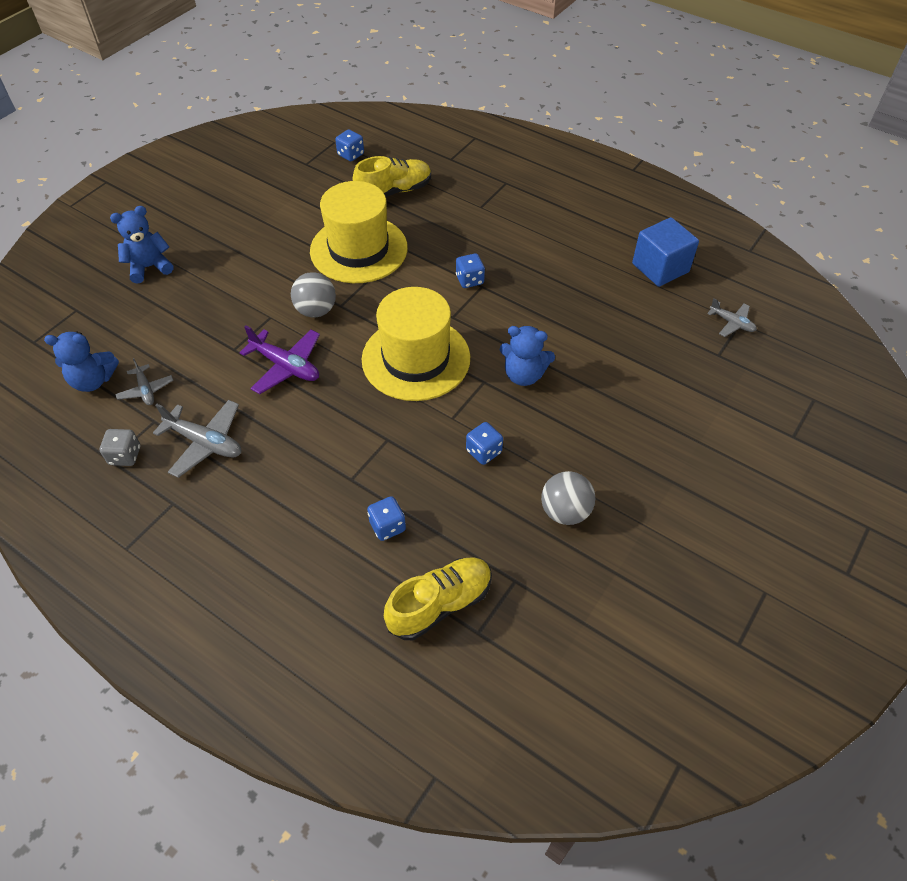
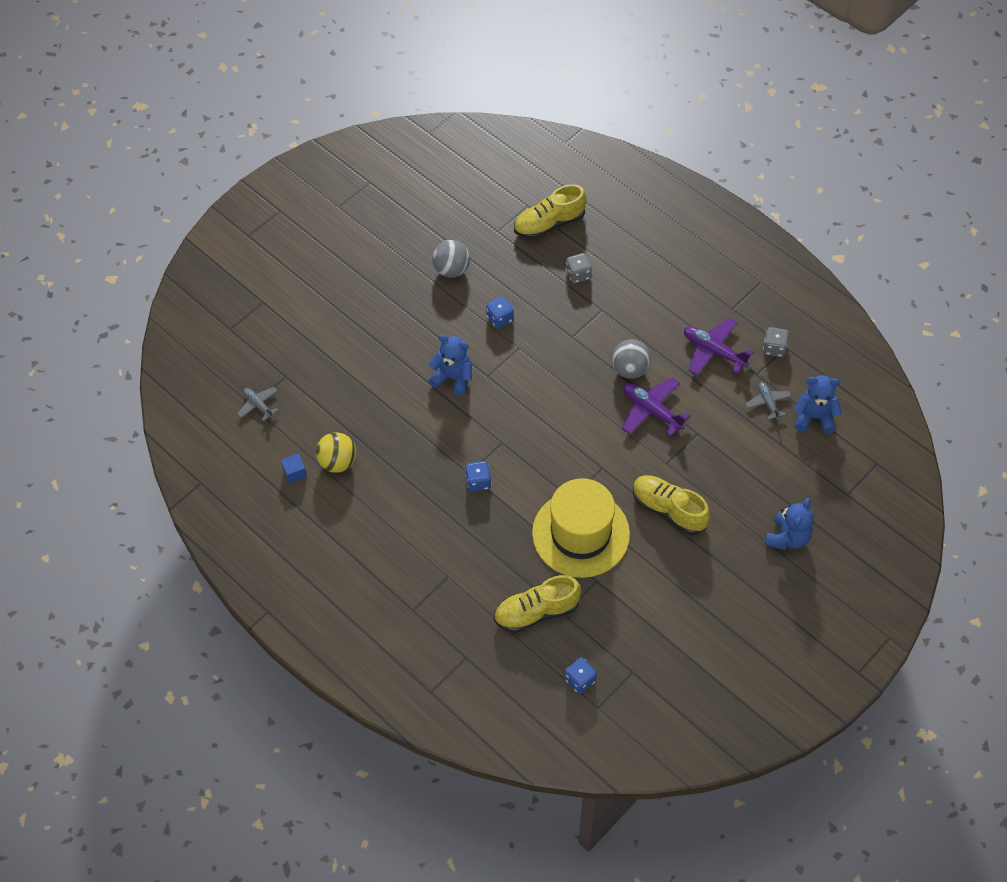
camera: 170 degrees left, 5 degrees up
blue teddy bear [110,206,173,284] -> blue teddy bear turned 45 degrees counterclockwise [765,498,814,550]
grey plane [153,400,241,478] -> purple plane [684,317,753,376]
grey ball [291,272,336,318] -> grey ball moved to [612,340,651,379]
yellow hat [362,287,470,401] -> none
blue dice [367,496,406,541] -> grey dice [566,253,592,283]
blue cube [632,217,699,287] -> blue cube [281,454,307,484], size x0.48
none -> yellow ball [316,432,356,473]
none -> yellow shoe [633,475,710,535]

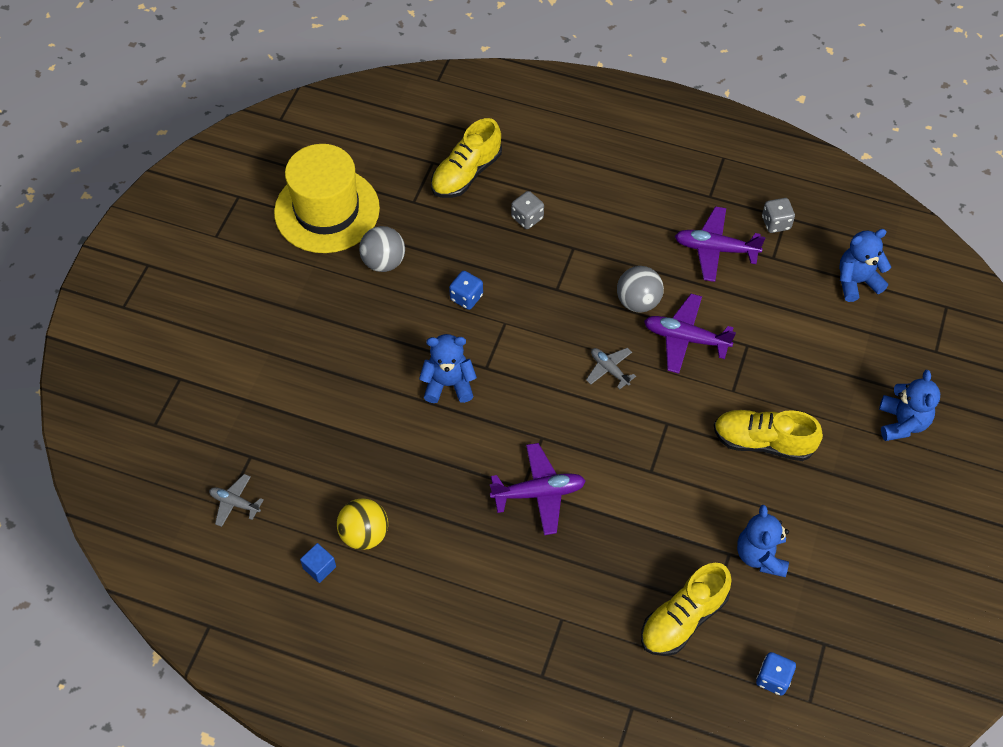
camera: 25 degrees left, 0 degrees up
blue dice [465,461,491,492] -> purple plane [490,443,586,535]
yellow hat [532,478,630,578] -> yellow hat moved to [274,144,380,253]
grey plane [745,382,791,420] -> grey plane moved to [586,348,636,390]
none -> blue teddy bear [737,505,789,577]

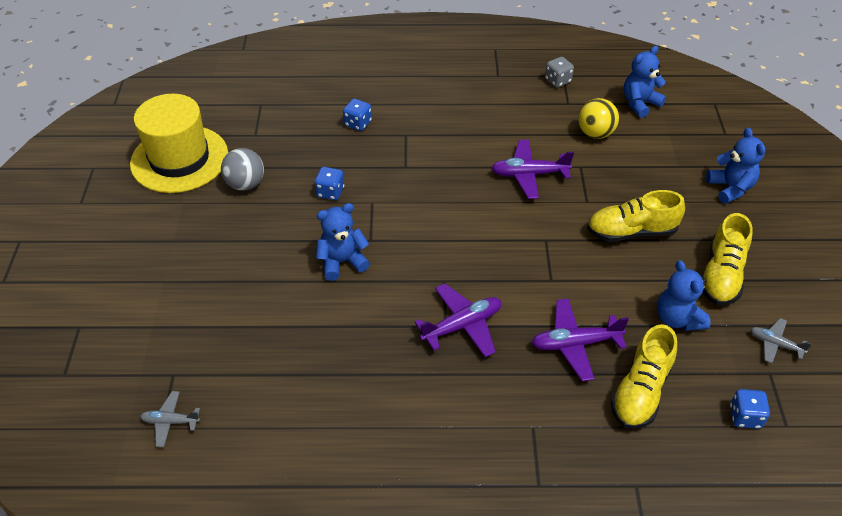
camera: 20 degrees left, 10 degrees down
blue cube [300,543,336,583] -> none
yellow ball [337,498,388,550] -> yellow ball moved to [578,98,619,139]
yellow shoe [431,118,502,198] -> yellow shoe moved to [702,213,753,305]
grey dice [511,191,544,229] -> blue dice [343,99,372,131]
grey plane [586,348,636,390] -> grey plane moved to [750,318,812,363]
grey ball [617,266,664,313] -> none
purple plane [675,206,766,282] -> purple plane moved to [532,299,629,381]

